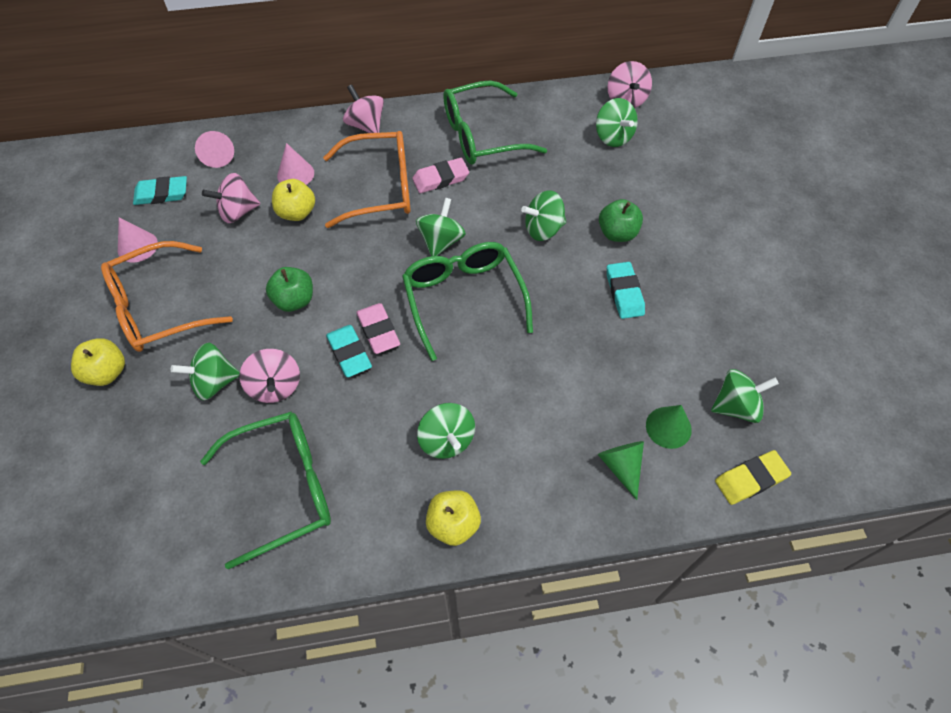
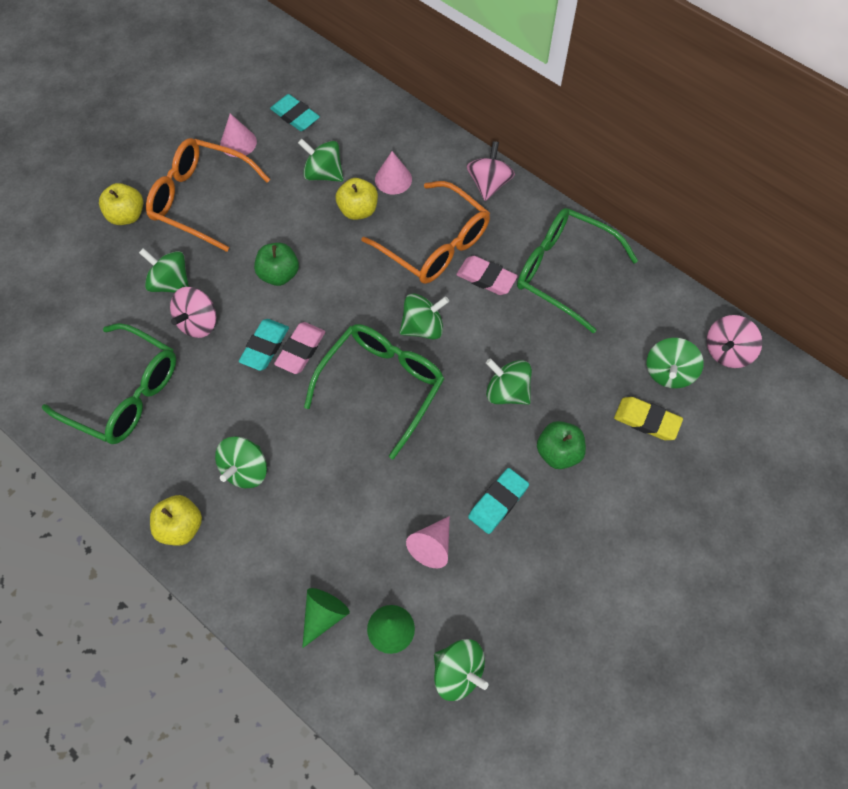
camera: 50 degrees right, 5 degrees up
pink cone [195,131,234,168] -> pink cone moved to [406,516,450,568]
pink spinning top [202,173,260,223] -> green spinning top [298,139,344,182]
yellow eraser [715,450,791,505] -> yellow eraser moved to [614,397,683,440]

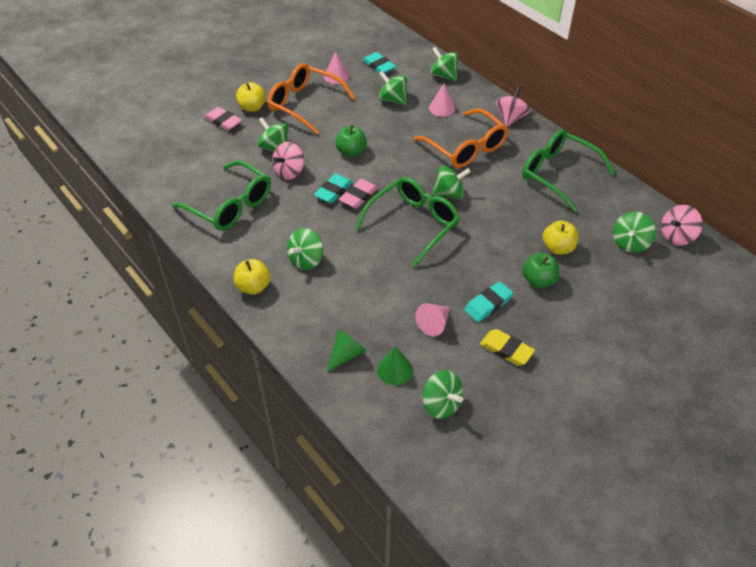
camera: 10 degrees right, 15 degrees down
yellow apple [336,178,378,220] -> yellow apple moved to [543,220,578,255]
pink eraser [456,256,518,295] -> pink eraser moved to [204,107,242,131]
green spinning top [486,358,532,405] -> green spinning top moved to [431,47,459,81]
yellow eraser [614,397,683,440] -> yellow eraser moved to [480,329,535,366]

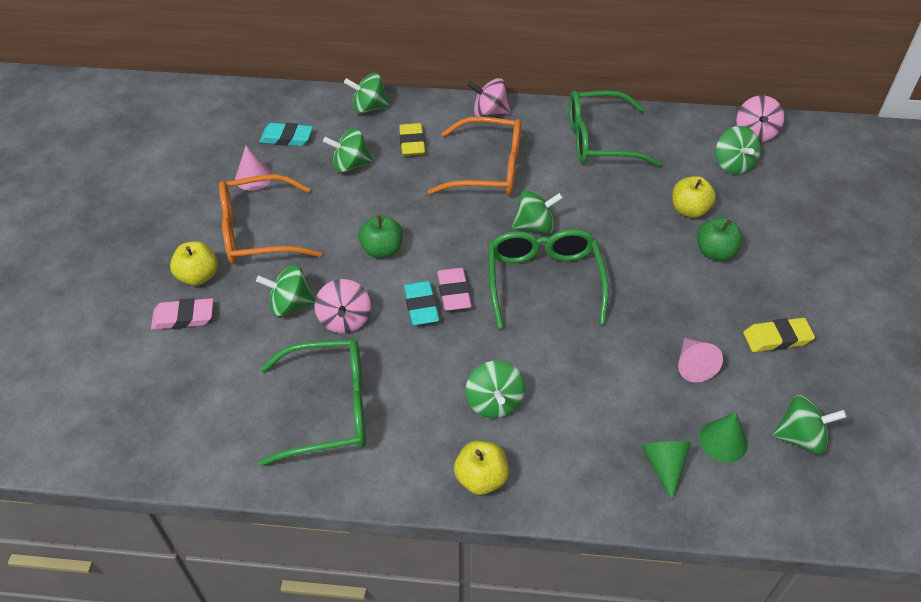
camera: 45 degrees left, 0 degrees up
pink cone [429,83,456,117] -> yellow eraser [399,123,425,156]
green spinning top [432,166,471,199] -> green spinning top turned 45 degrees clockwise [512,189,563,234]
turquoise eraser [464,281,513,322] -> none
pink spinning top [496,86,530,127] -> pink spinning top turned 60 degrees counterclockwise [467,78,511,117]

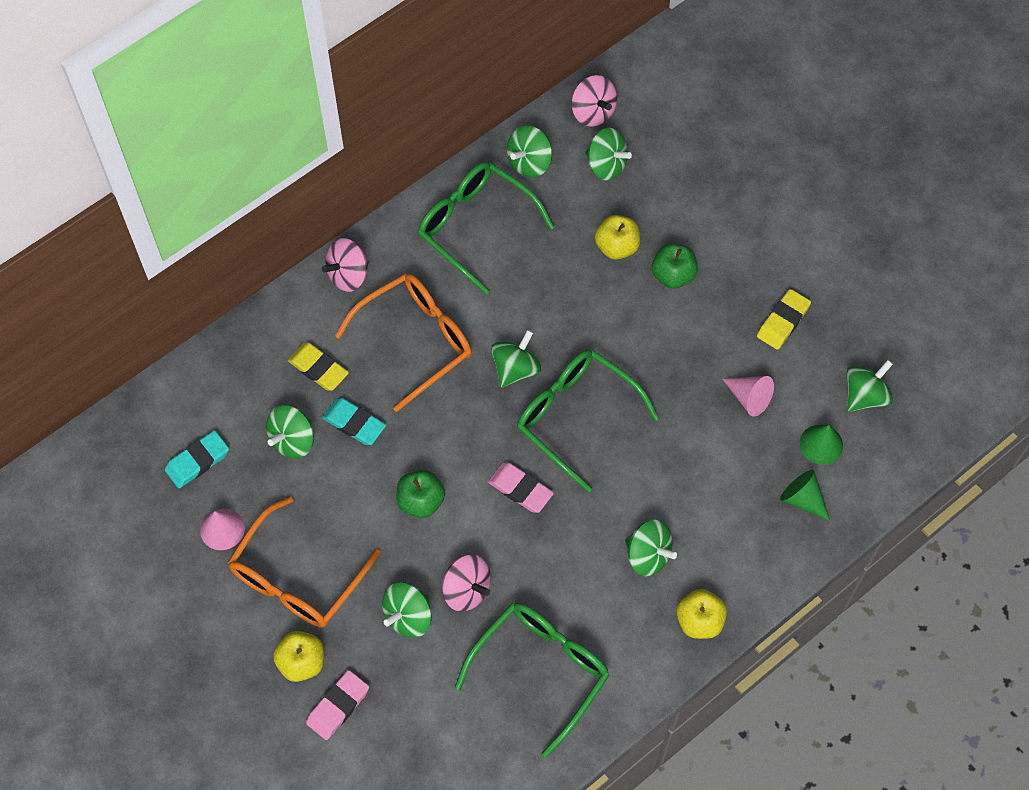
camera: 45 degrees left, 15 degrees up
green spinning top [344,73,390,114] -> green spinning top moved to [507,125,552,178]
turquoise eraser [404,281,440,325] -> turquoise eraser moved to [322,398,386,445]
green glasses [569,90,662,167] -> green glasses turned 90 degrees clockwise [418,162,554,294]

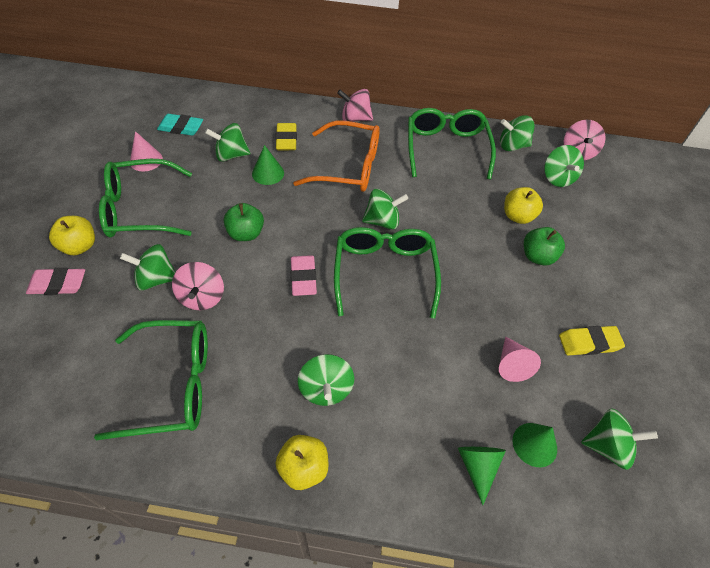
camera: 45 degrees right, 10 degrees down
orange glasses [228,496,380,627] -> green glasses [99,159,192,238]
turquoise eraser [322,398,386,445] -> green cone [252,145,284,185]

